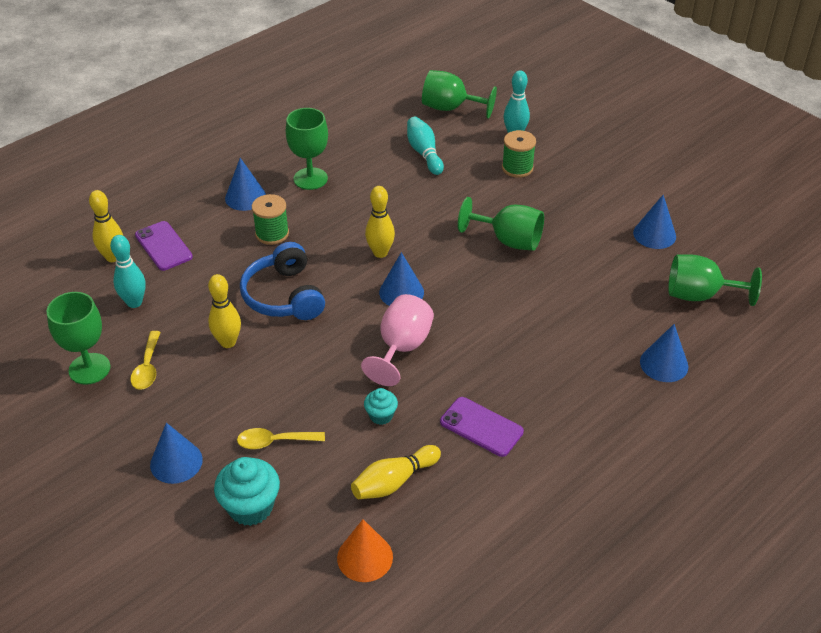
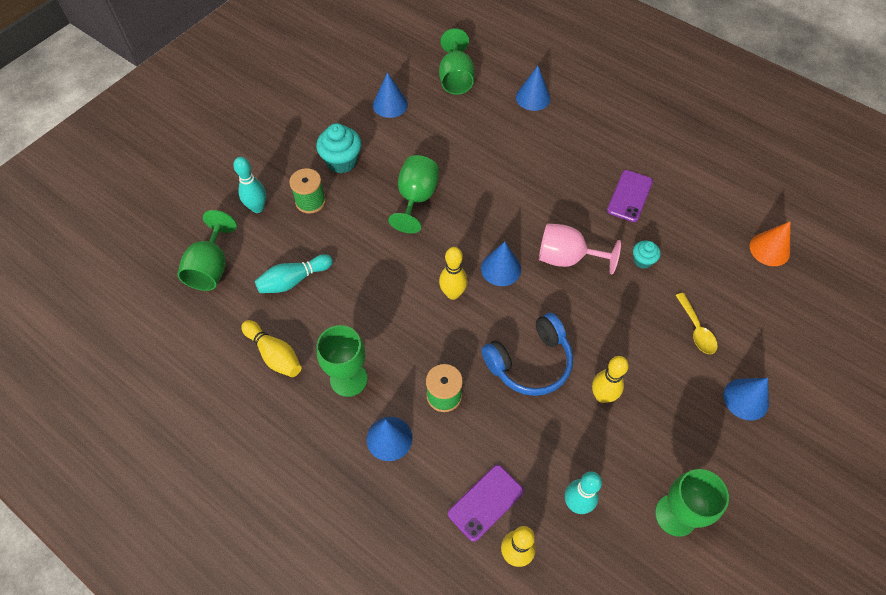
camera: 100 degrees left, 15 degrees up
yellow spoon [130,331,161,390] -> none
turquoise cupcake [214,457,280,526] -> turquoise cupcake moved to [316,123,361,173]
yellow bowling pin [351,445,441,499] -> yellow bowling pin moved to [241,320,301,377]

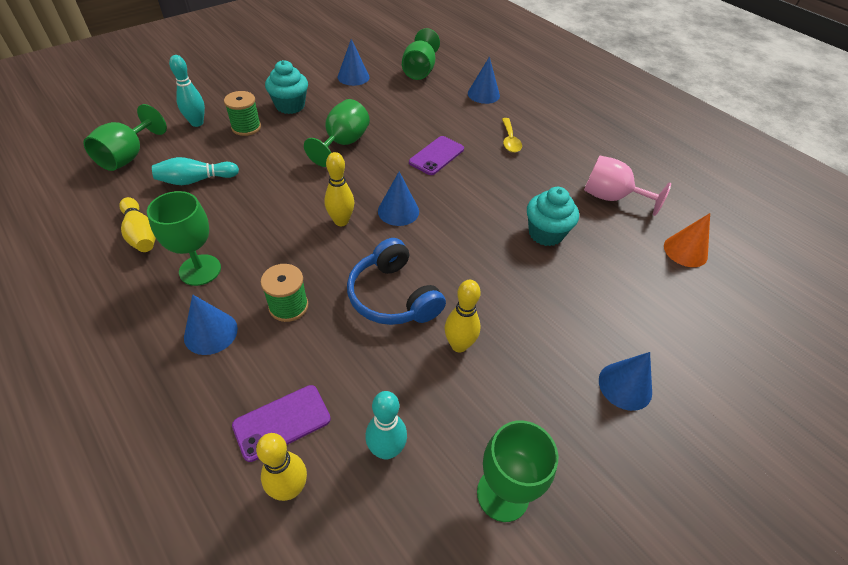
camera: 10 degrees right, 10 degrees down
blue headphones [482,313,573,396] -> blue headphones turned 75 degrees clockwise [347,238,446,325]
pink goblet [539,223,621,274] -> pink goblet moved to [584,155,671,216]
purple phone [607,170,653,222] -> purple phone moved to [409,136,464,175]
turquoise cupcake [633,240,661,269] -> turquoise cupcake [527,187,579,246], size x1.77
yellow spoon [676,293,718,354] -> yellow spoon moved to [502,118,522,153]

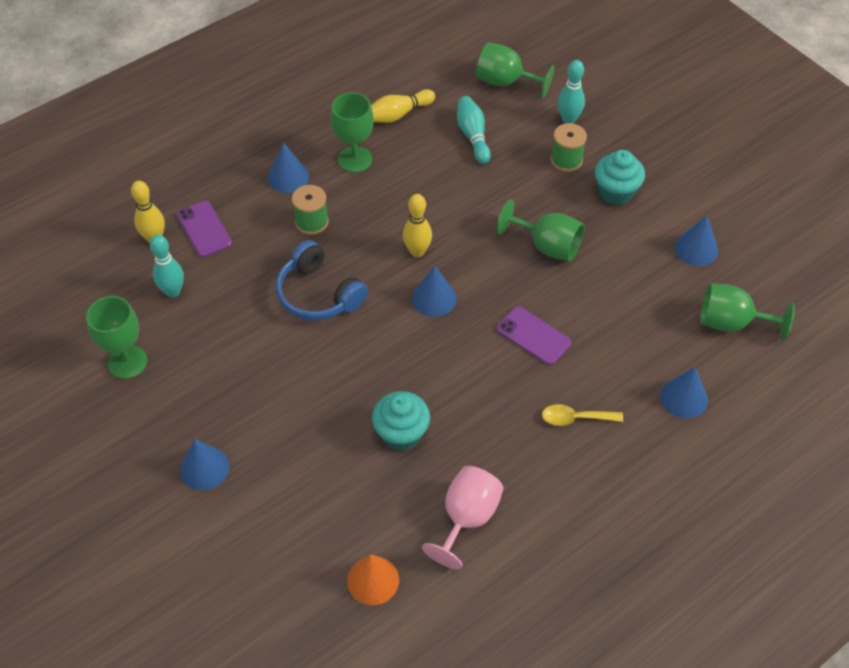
camera: 95 degrees right, 5 degrees up
blue headphones [347,238,446,325] -> blue headphones turned 105 degrees counterclockwise [276,240,368,321]
yellow bowling pin [445,280,481,352] -> none

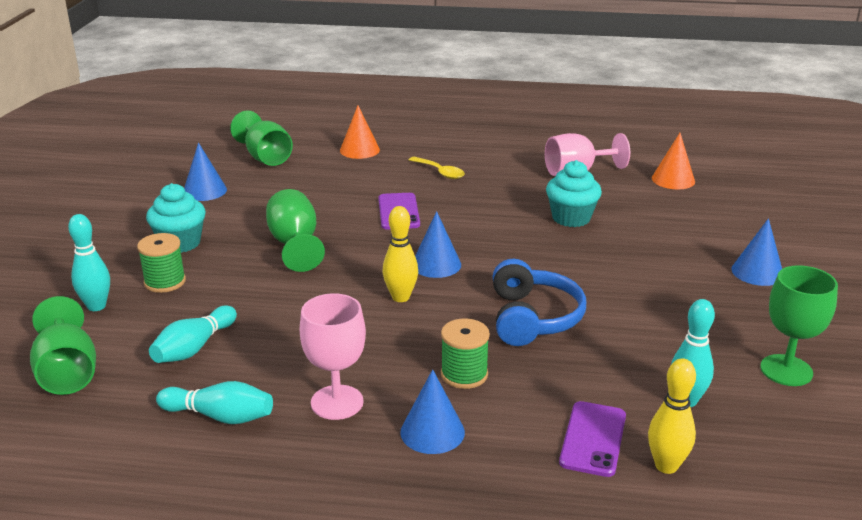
camera: 135 degrees left, 25 degrees down
green goblet [331,92,374,173] -> pink goblet [300,293,366,420]
yellow bowling pin [371,89,435,123] -> turquoise bowling pin [156,381,273,424]
blue cone [660,367,708,418] -> orange cone [340,105,380,159]

